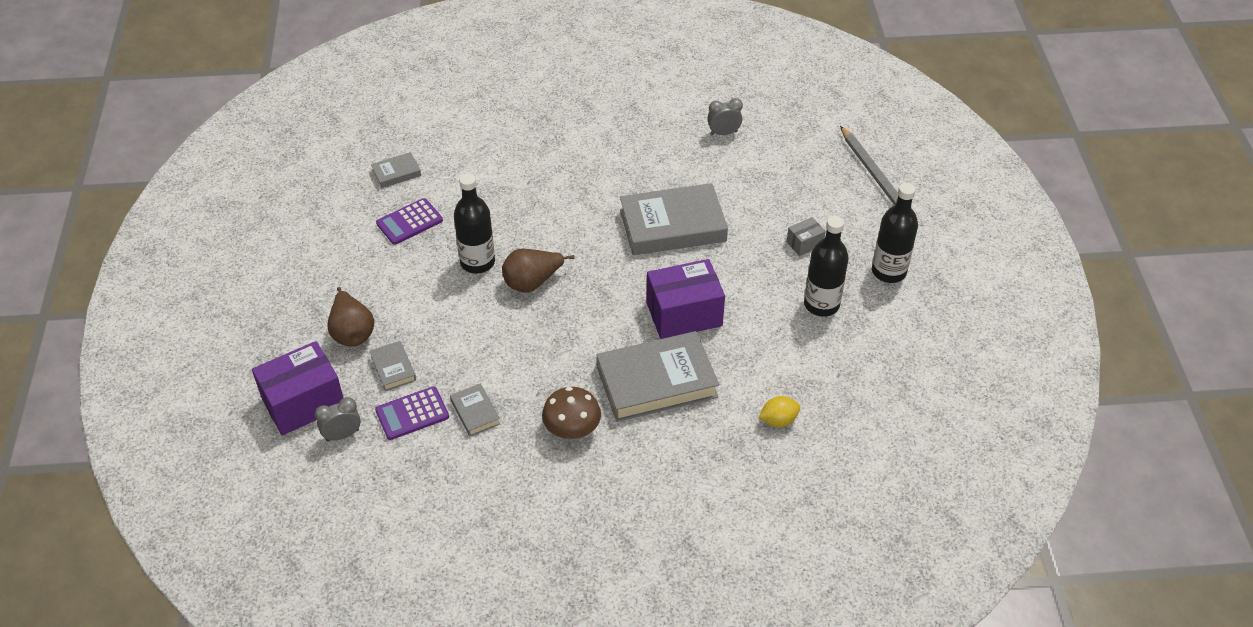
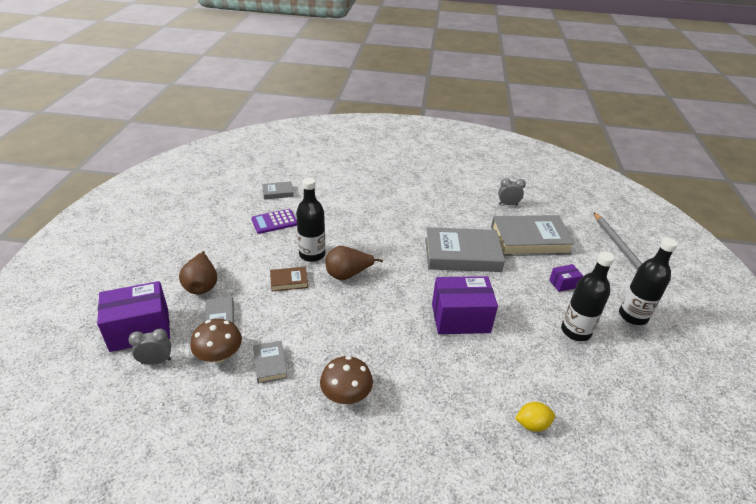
camera: 10 degrees right, 10 degrees down
purple calculator [375,386,449,440] -> brown mushroom [190,319,242,363]
grey book [597,331,719,422] -> grey book moved to [491,215,575,256]
grey box [787,217,826,256] -> purple box [549,264,583,292]
none -> brown book [270,267,308,291]

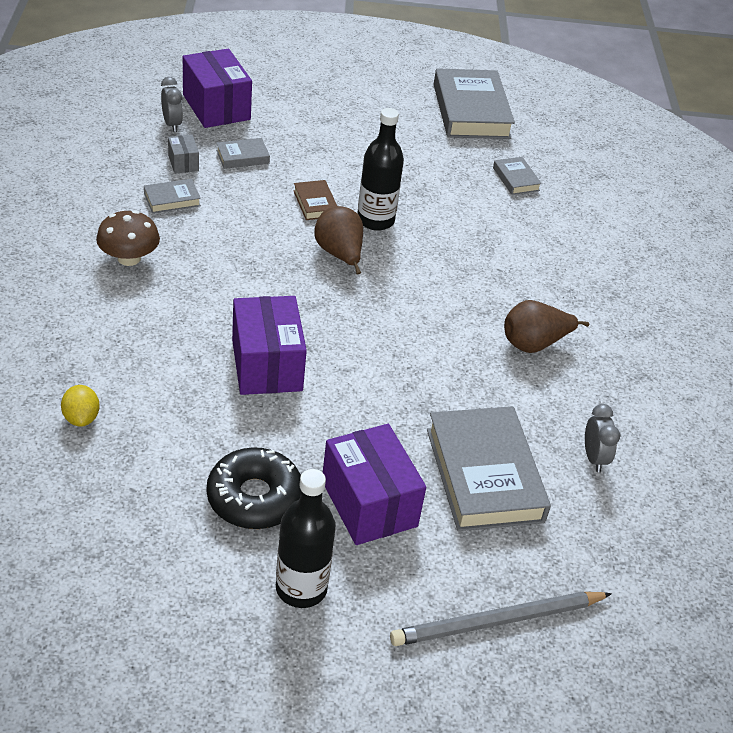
camera: 80 degrees right, 5 degrees up
brown pear [179,251,217,294] -> brown pear moved to [504,300,589,353]
brown mushroom [190,319,242,363] -> grey box [168,135,199,174]
purple calculator [251,209,297,234] -> none
grey book [425,227,505,272] -> grey book moved to [434,68,515,139]
purple box [549,264,583,292] -> purple box [323,424,426,545], size x2.11
black bottle [561,251,615,341] -> black donut [207,447,301,529]

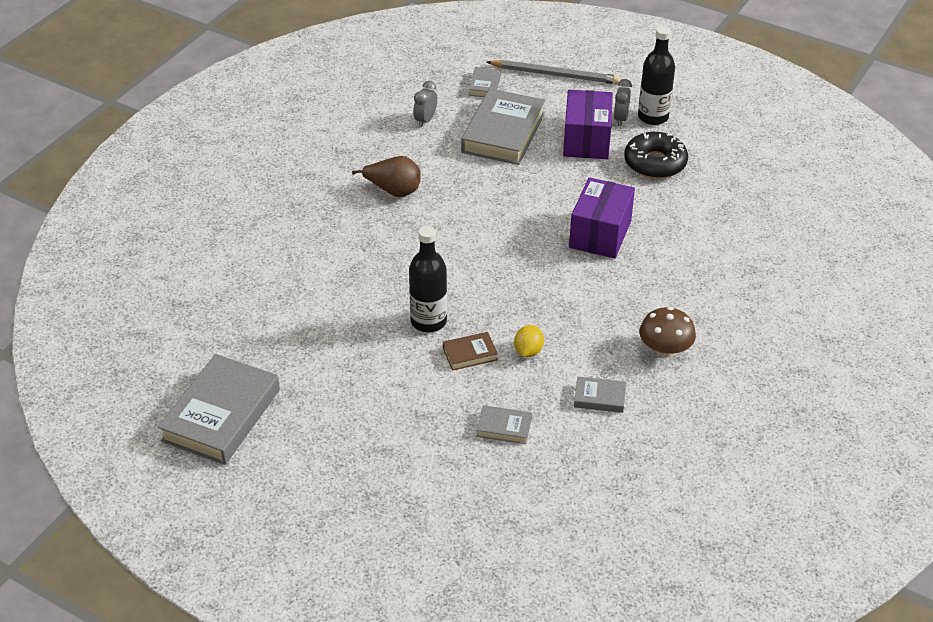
camera: 145 degrees left, 0 degrees up
yellow lemon [61,385,100,427] -> yellow lemon moved to [514,325,544,357]
grey clock [161,77,183,132] -> grey clock moved to [614,79,632,126]
grey box [168,135,199,174] -> none
purple box [183,49,252,128] -> none
brown book [293,180,337,220] -> brown book turned 60 degrees clockwise [443,332,498,371]
brown pear [314,206,363,275] -> none
grey book [493,157,542,195] -> grey book moved to [469,67,501,97]

